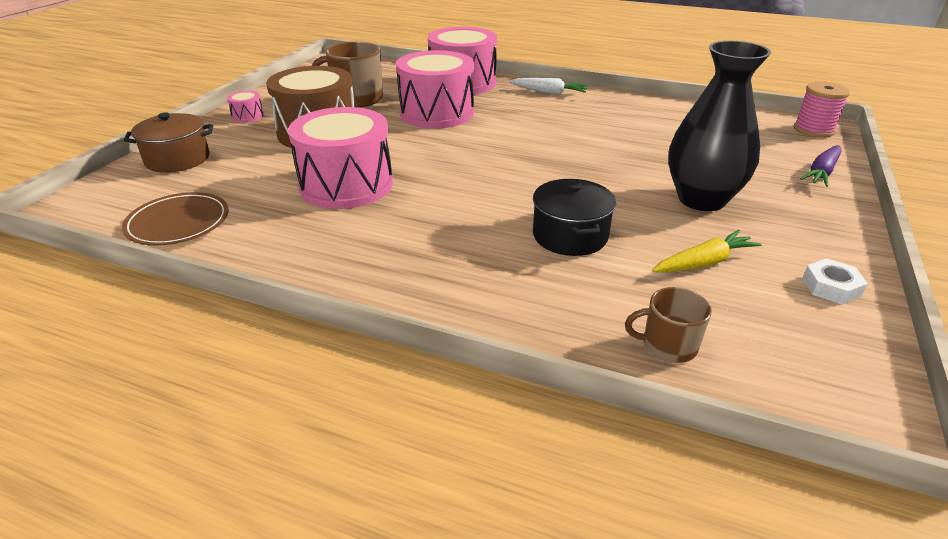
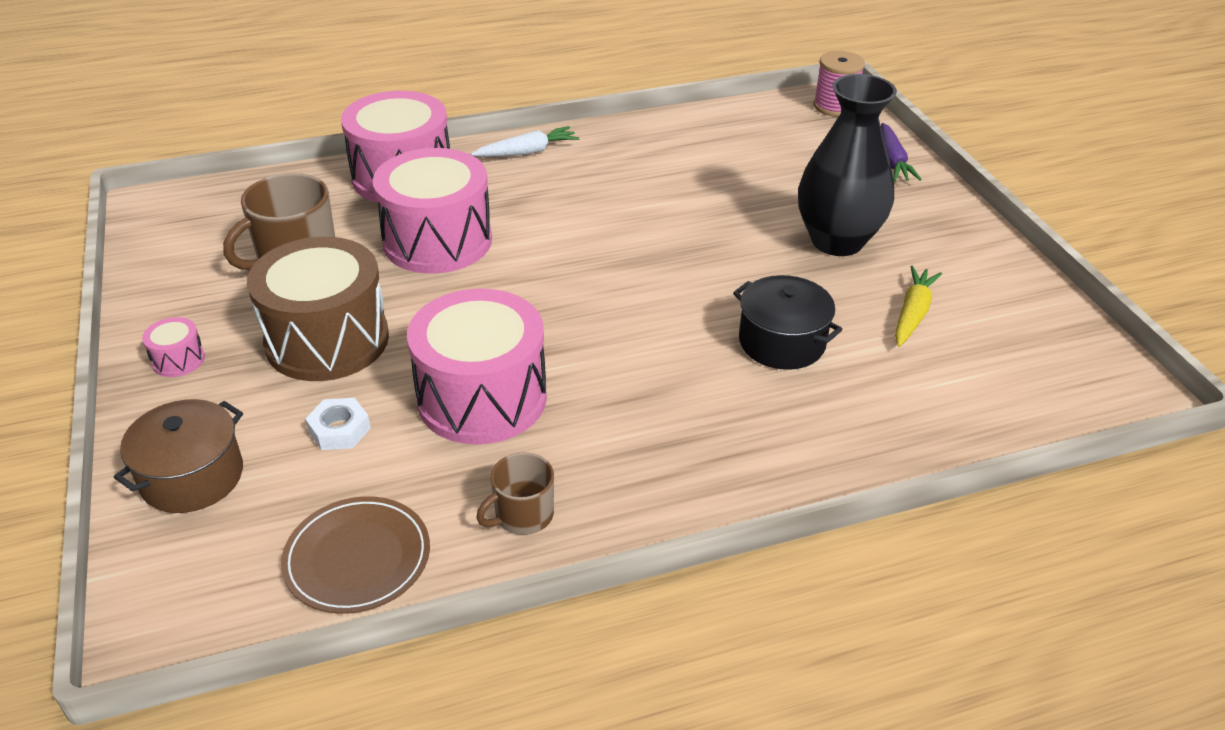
camera: 40 degrees left, 5 degrees up
brown mug [625,287,712,363] -> brown mug moved to [476,453,554,535]
white nut [802,258,868,305] -> white nut moved to [305,398,371,450]

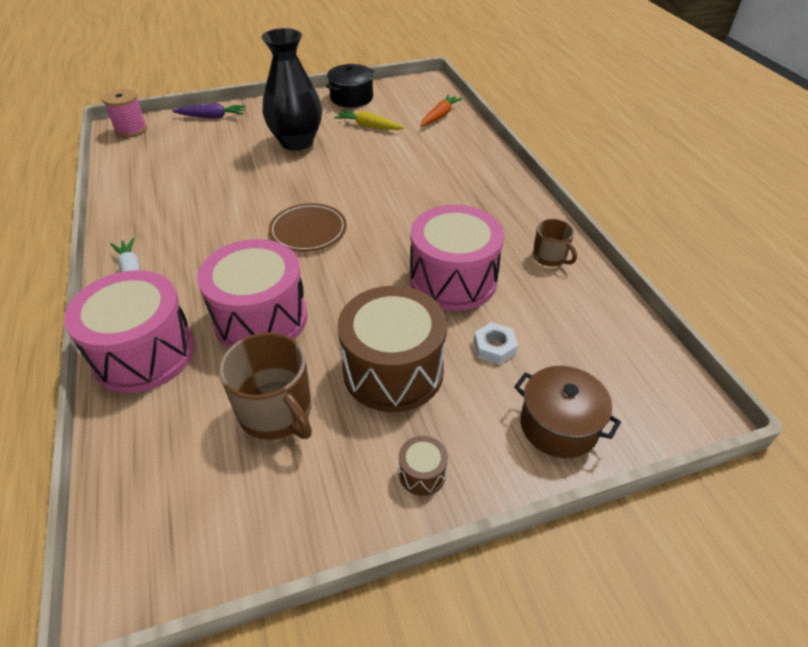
camera: 90 degrees left, 5 degrees up
pink drum [142,317,205,377] -> brown drum [399,436,448,496]
brown plate [281,496,430,614] -> brown plate moved to [269,203,347,252]
black pot [733,275,843,370] -> black pot moved to [326,64,374,107]
none -> orange carrot [420,94,463,127]

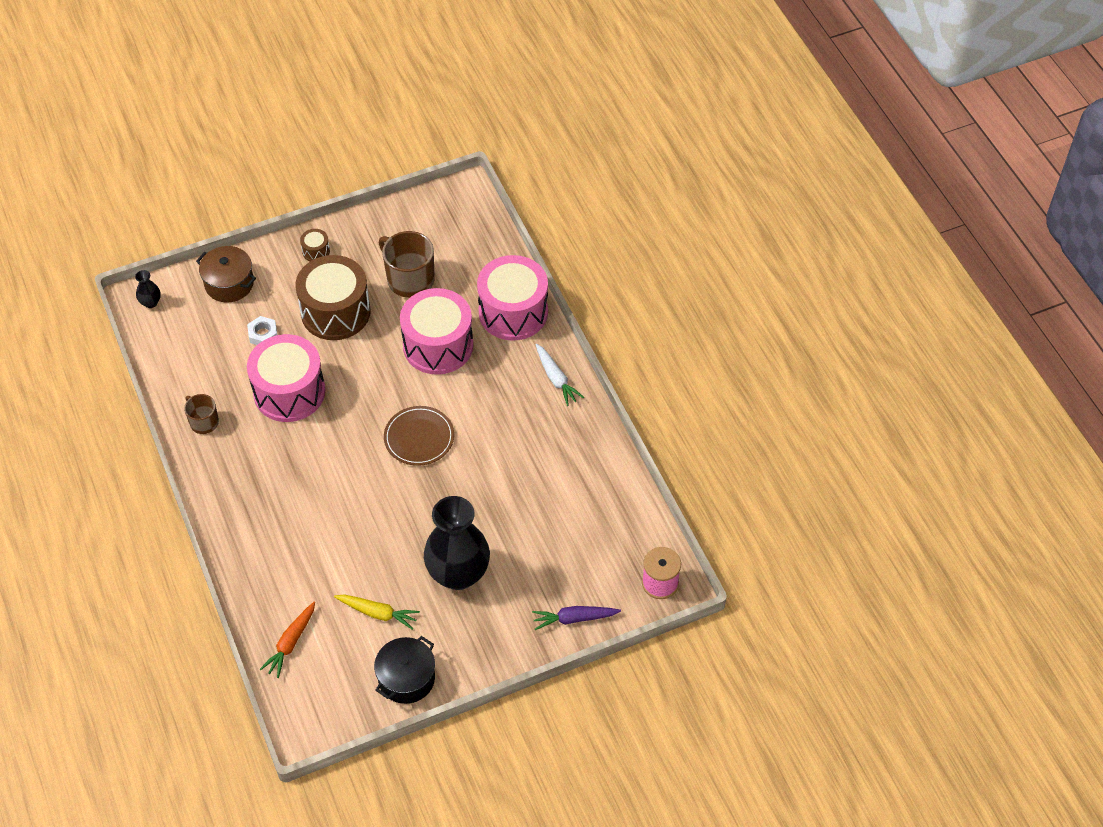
camera: 175 degrees right, 10 degrees up
none -> black vase [135,270,161,308]

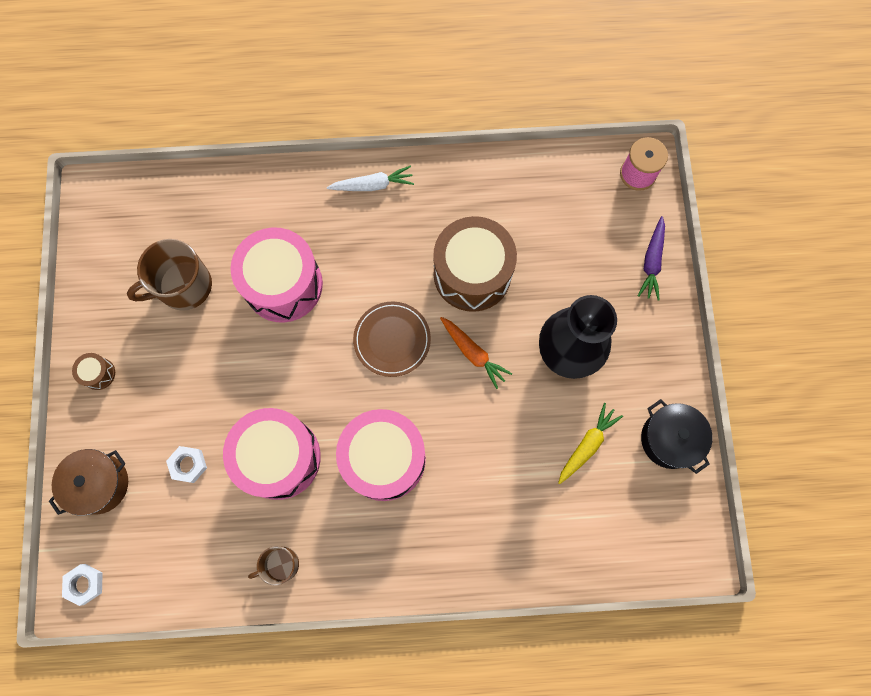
camera: 70 degrees left, 20 degrees up
black vase [135,270,161,308] -> white nut [62,564,103,606]
orange carrot [260,602,315,678] -> orange carrot moved to [440,317,512,389]
brown drum [295,255,371,340] -> brown drum moved to [433,216,517,312]
pink drum [477,255,548,341] -> pink drum moved to [336,409,426,501]

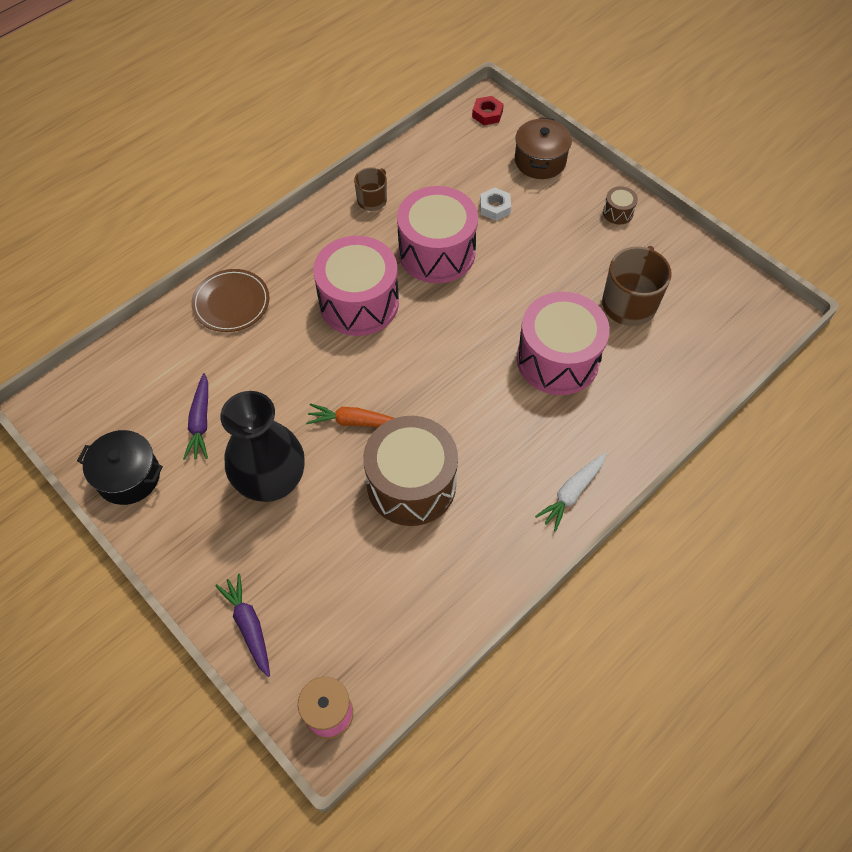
camera: 140 degrees right, 15 degrees down
white nut [62,564,103,606] -> red nut [472,96,504,125]
brown plate [353,301,431,377] -> brown plate moved to [192,269,270,332]
yellow carrot [558,403,623,484] -> purple carrot [183,373,208,460]

